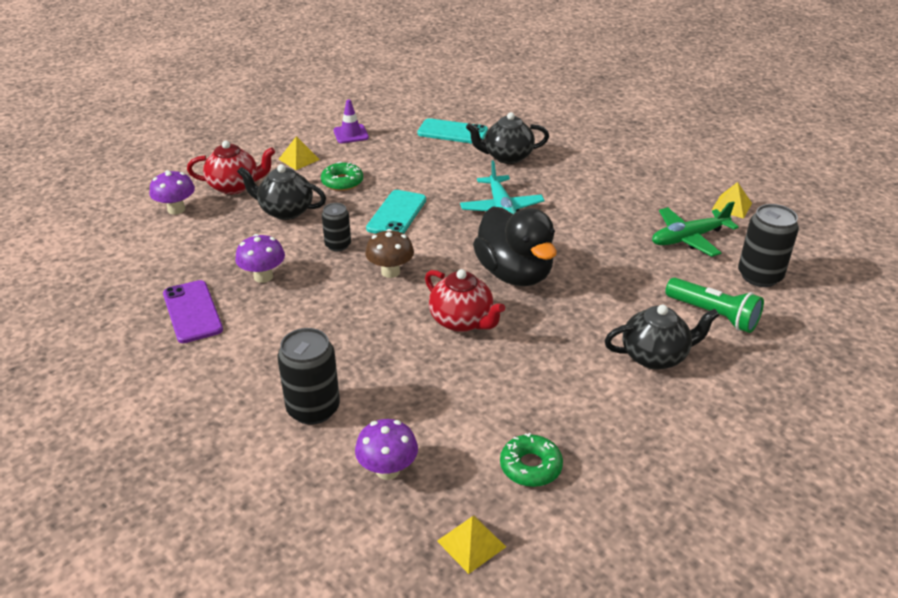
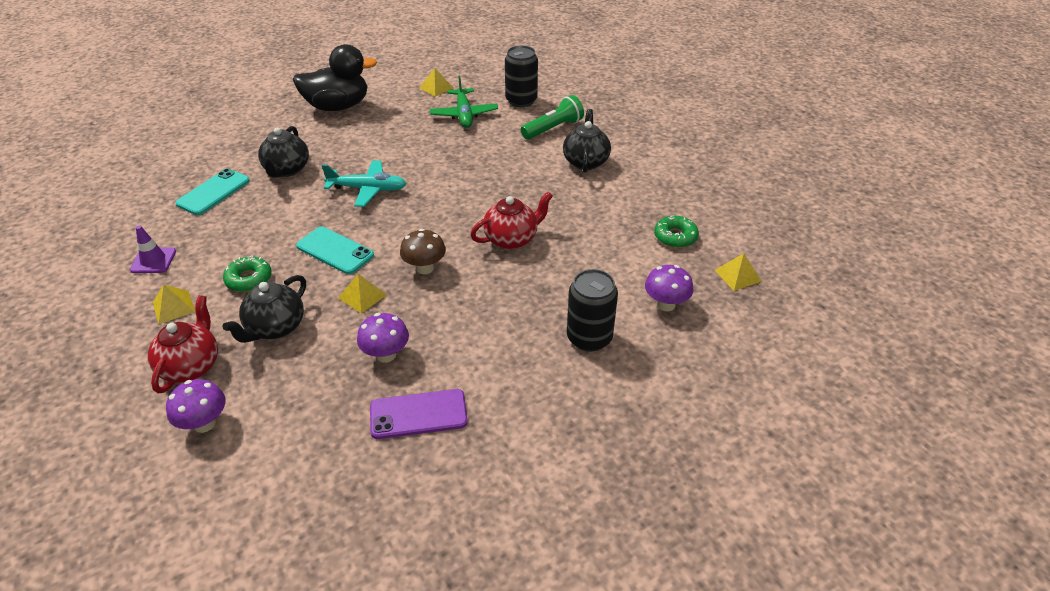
camera: 75 degrees left, 5 degrees up
black can [322,203,351,251] -> yellow pyramid [338,274,387,314]
black duck [473,206,557,286] -> black duck moved to [293,44,377,111]

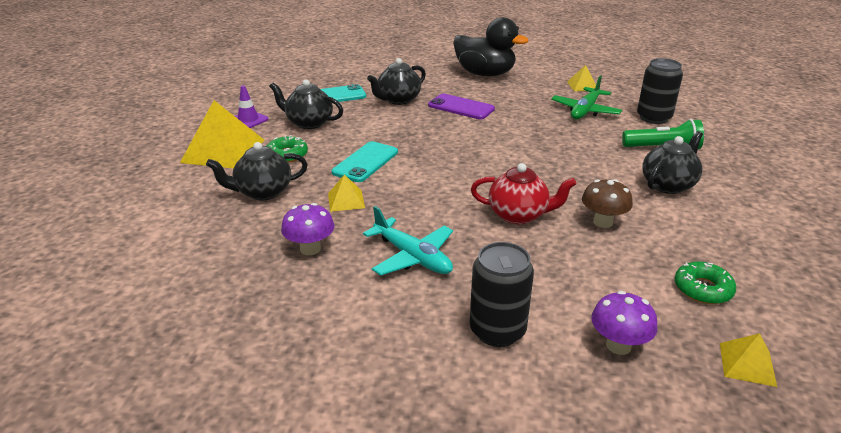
camera: 40 degrees right, 10 degrees down
red teapot [148,295,218,393] -> none
yellow pyramid [153,285,195,324] -> yellow pyramid [180,100,264,169], size x2.05
purple mushroom [166,379,226,433] -> none
turquoise phone [296,227,374,274] -> turquoise phone turned 45 degrees clockwise [332,141,398,182]
turquoise plane [322,160,407,207] -> turquoise plane moved to [363,206,453,276]
purple phone [370,389,468,439] -> purple phone moved to [428,94,495,119]
brown mushroom [400,229,446,274] -> brown mushroom moved to [582,179,633,228]
none -> black teapot [269,80,343,129]

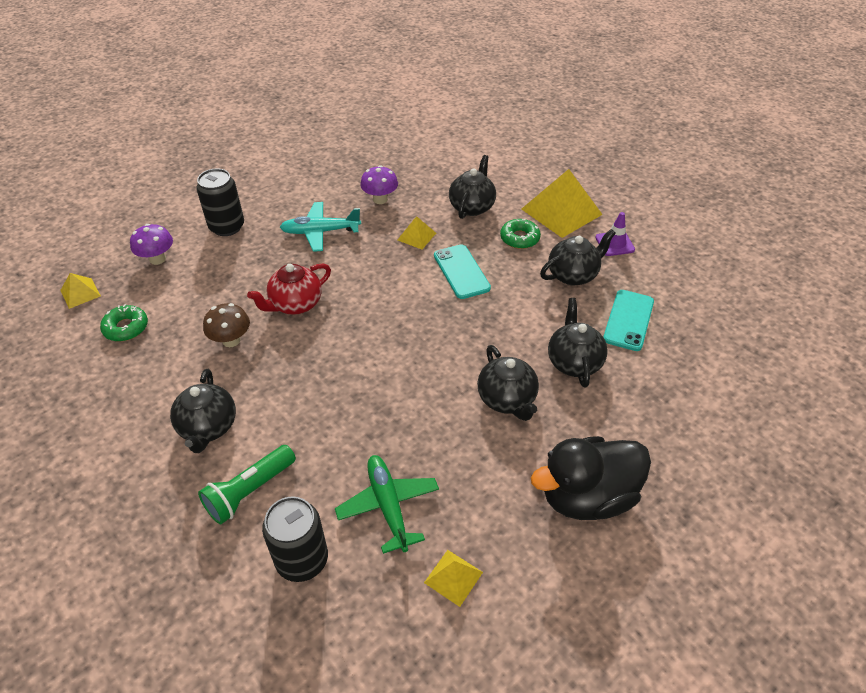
camera: 130 degrees right, 15 degrees up
purple phone [428,94,495,119] -> black teapot [477,345,539,421]

